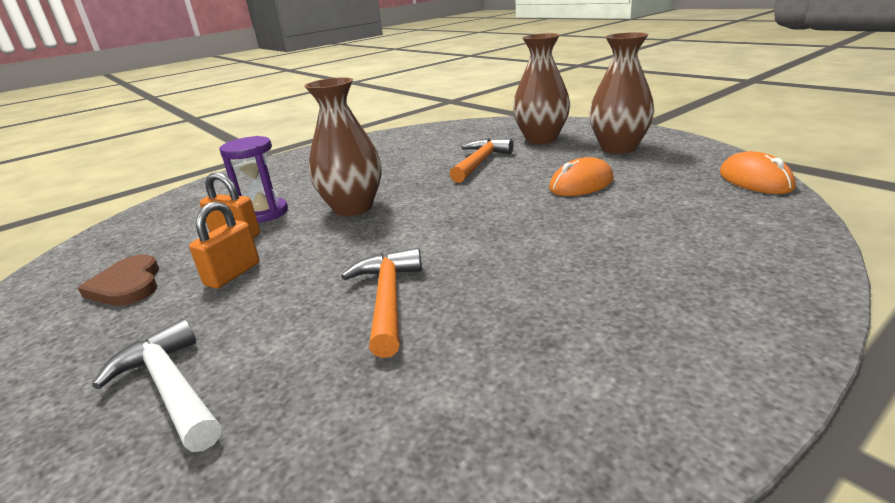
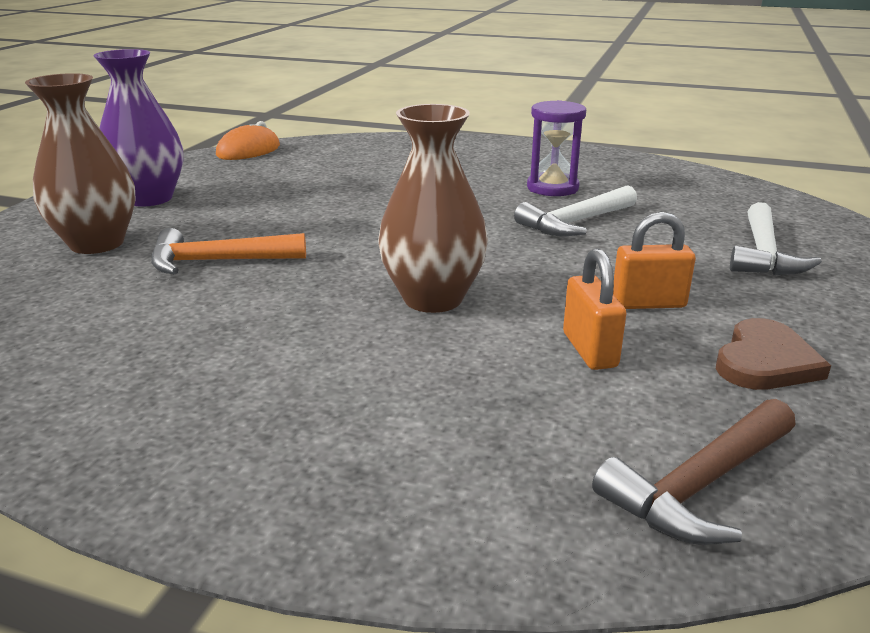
camera: 125 degrees left, 0 degrees up
purple hourglass [219,136,288,223] -> purple hourglass moved to [527,100,586,196]
orange hammer [341,248,422,358] -> white hammer [514,185,637,236]
orange mouse [549,157,614,196] -> none
brown vase [589,32,654,154] -> purple vase [93,49,183,207]
none -> brown hammer [592,399,796,545]

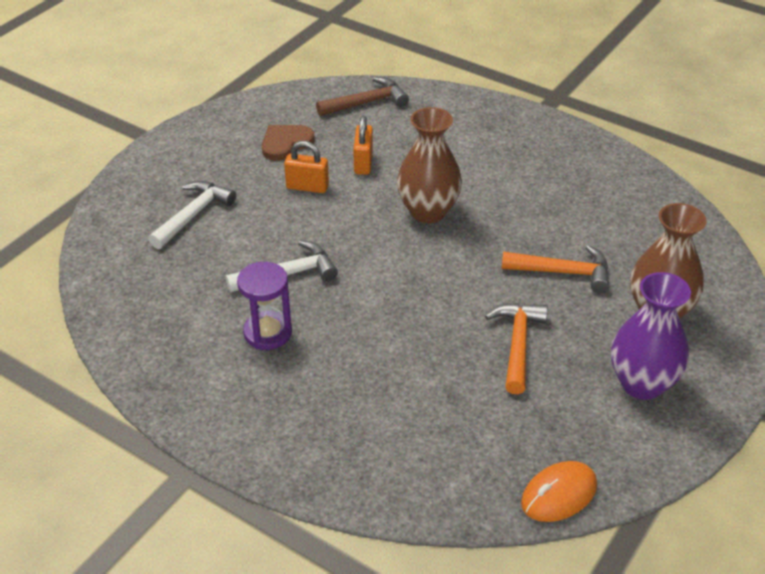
camera: 165 degrees left, 15 degrees up
none -> orange hammer [485,303,548,394]

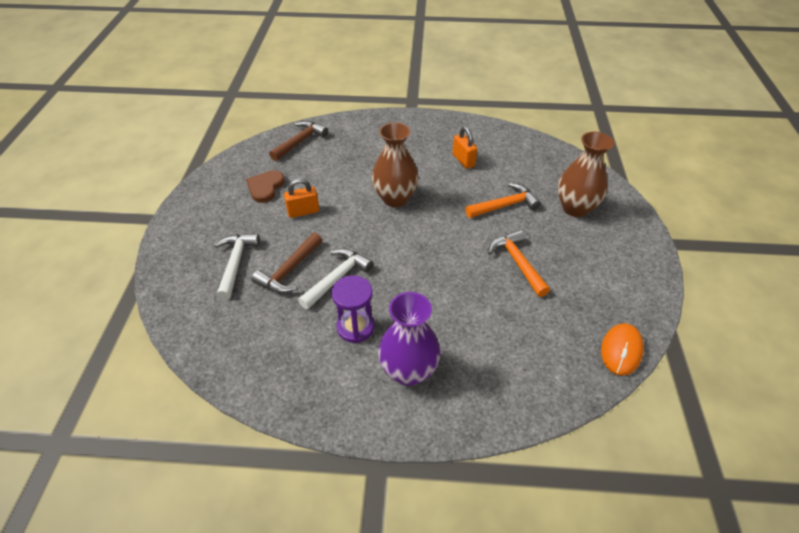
camera: 30 degrees left, 5 degrees up
orange padlock [353,115,373,175] -> orange padlock moved to [453,127,477,169]
purple vase [611,272,691,400] -> purple vase moved to [378,292,441,386]
none -> brown hammer [252,233,322,293]

